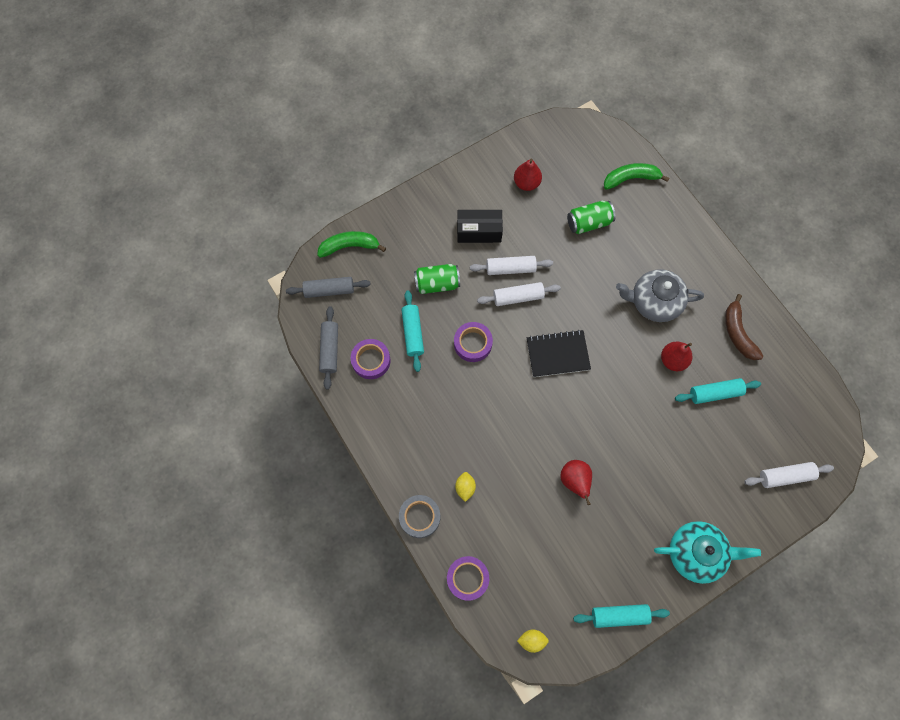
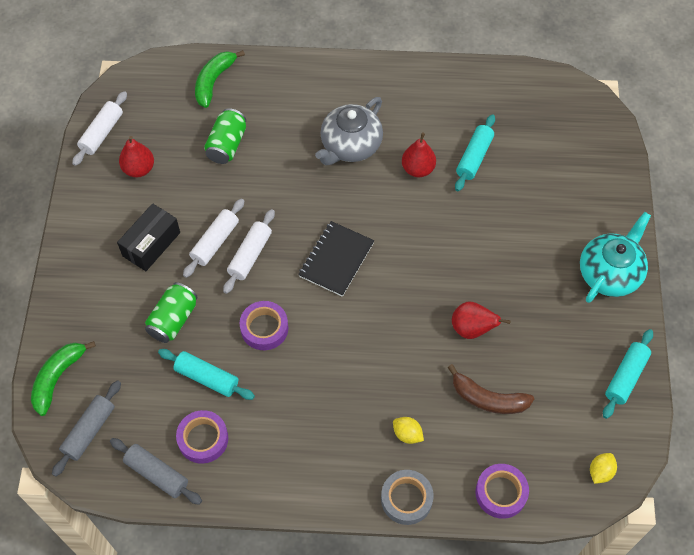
camera: 55 degrees left, 10 degrees down
brown banana [725,294,763,360] -> brown banana moved to [447,364,534,414]
white rolling pin [744,462,834,488] -> white rolling pin moved to [72,91,127,166]

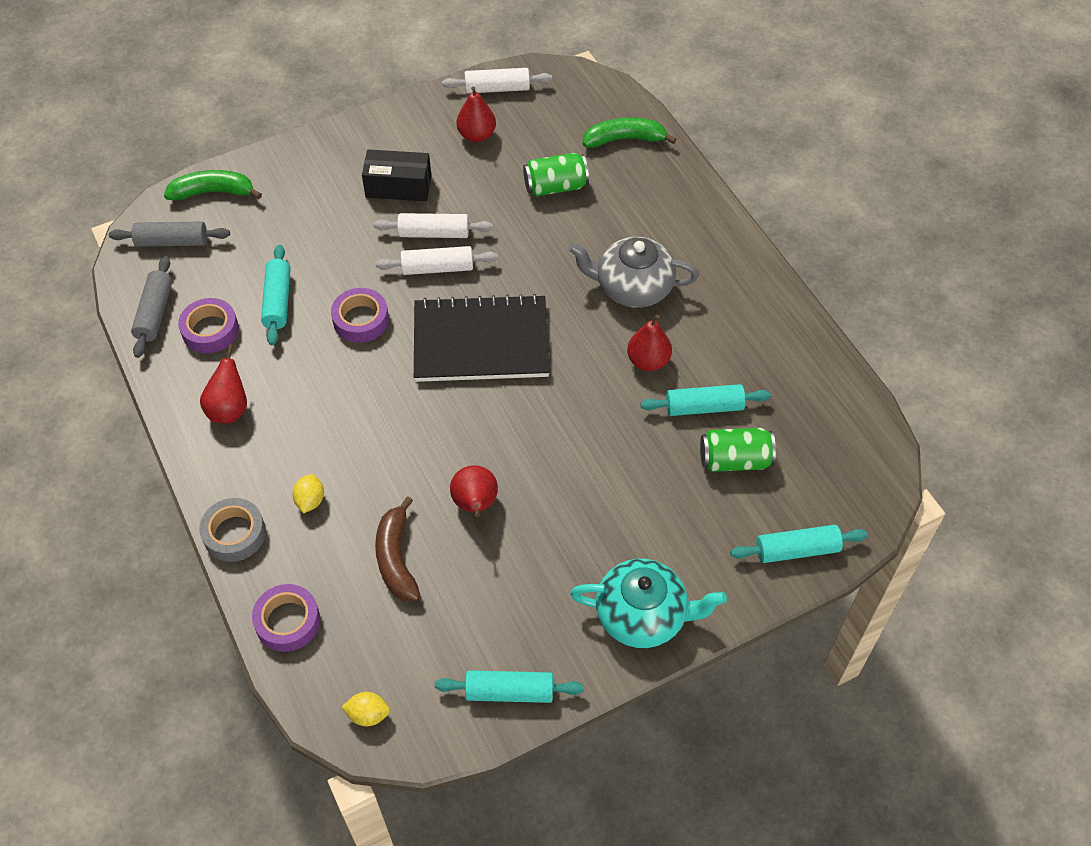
camera: 60 degrees right, 5 degrees down
green can [145,282,198,343] -> green can moved to [700,428,776,472]
black notebook [298,221,374,297] -> black notebook [414,294,550,382], size x1.56
none -> red pear [200,344,247,423]
none -> turquoise rolling pin [730,525,868,563]

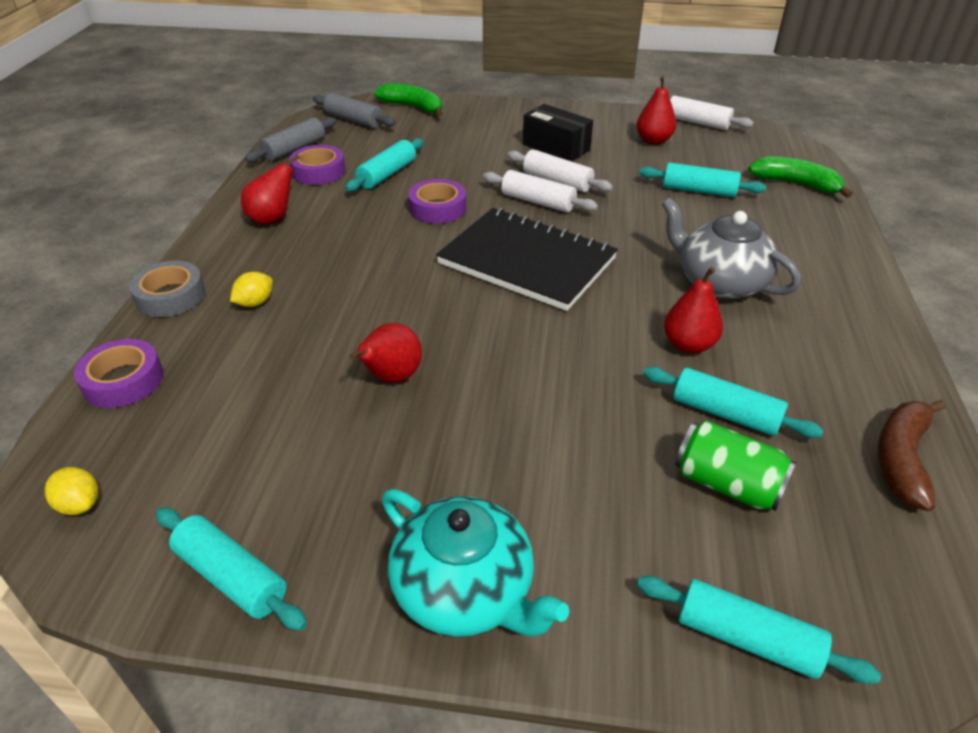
camera: 35 degrees right, 15 degrees down
brown banana [375,497,420,601] -> brown banana moved to [878,400,946,511]
green can [523,153,589,197] -> turquoise rolling pin [639,162,766,197]

